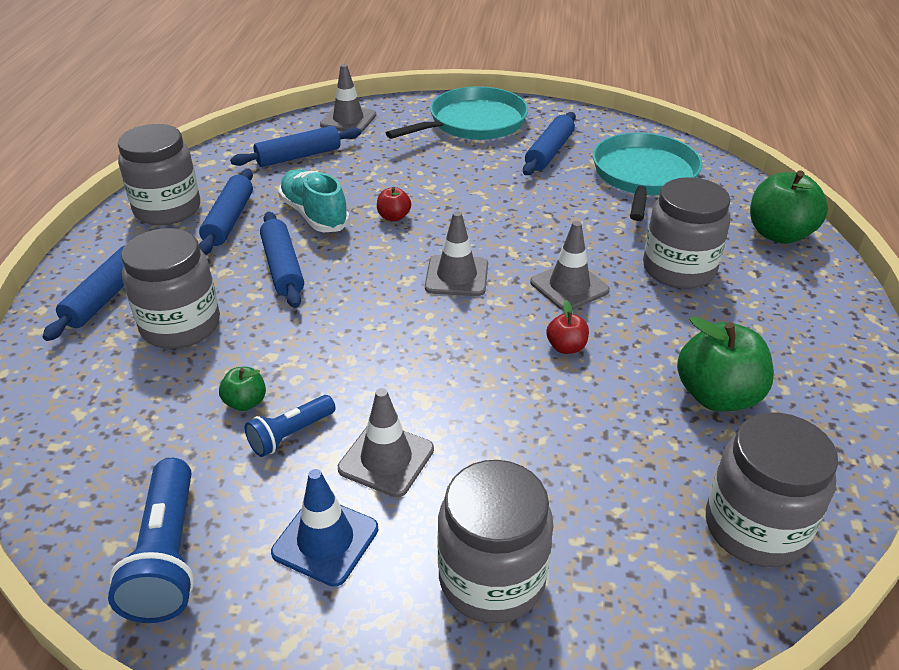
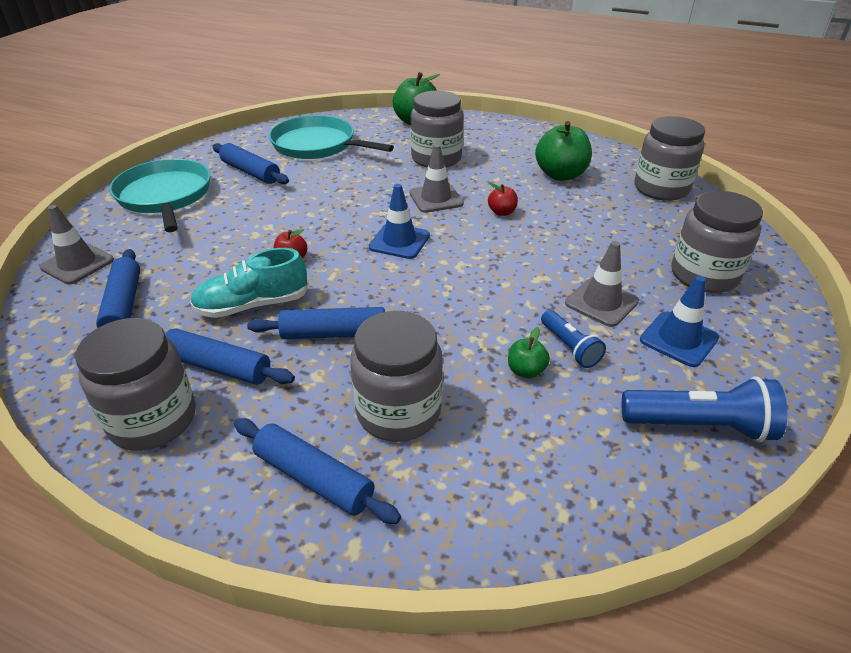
camera: 75 degrees left, 0 degrees up
grey traffic cone [425,211,488,296] -> blue traffic cone [369,184,430,259]

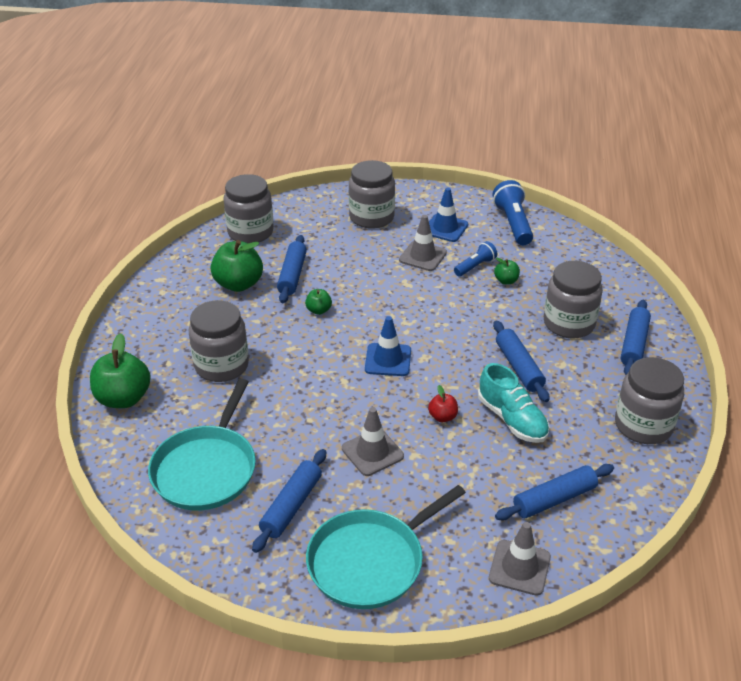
camera: 105 degrees left, 0 degrees up
blue rolling pin [165,328,295,385] -> blue rolling pin moved to [277,235,307,303]
grey traffic cone [409,144,464,213] -> grey traffic cone moved to [342,407,404,476]
red apple [488,183,518,216] -> green apple [305,289,332,315]

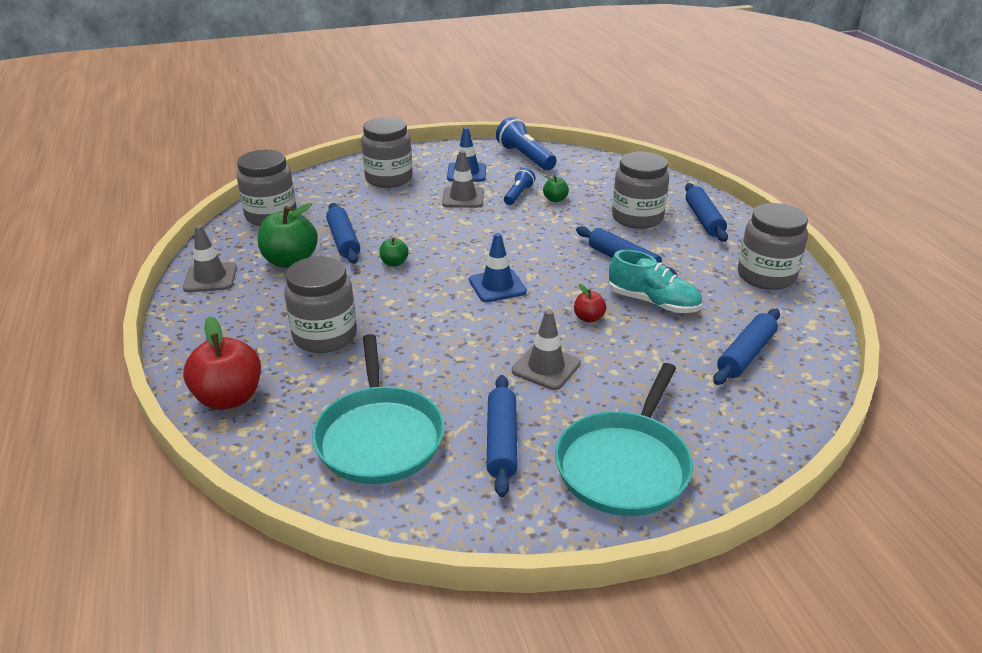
camera: 25 degrees left, 5 degrees down
green apple [90,333,151,408] -> red apple [183,316,261,410]
grey traffic cone [489,522,551,596] -> grey traffic cone moved to [183,225,237,292]

